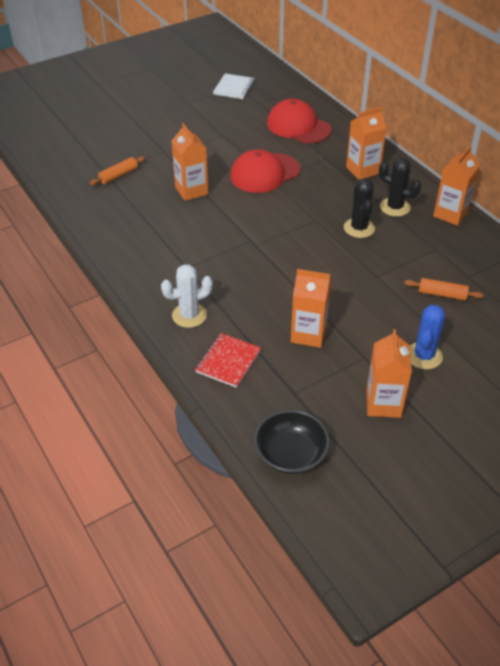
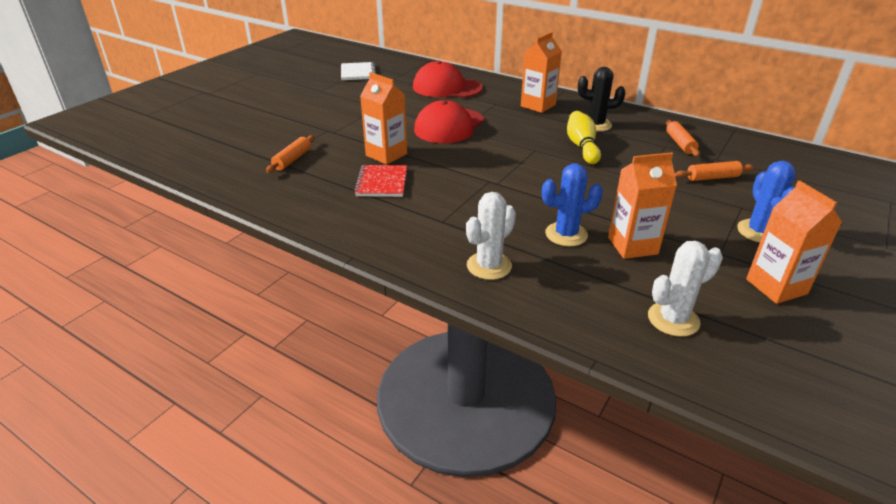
camera: 25 degrees left, 10 degrees down
red notebook [195,333,261,388] -> red notebook moved to [354,165,407,197]
black bowl [254,410,330,474] -> none
black cactus [344,178,375,238] -> yellow bowling pin [567,111,601,164]
orange carton [433,146,480,226] -> none
none -> blue cactus [542,163,603,246]
none -> white cactus [648,241,723,337]
none -> orange rolling pin [666,120,700,157]

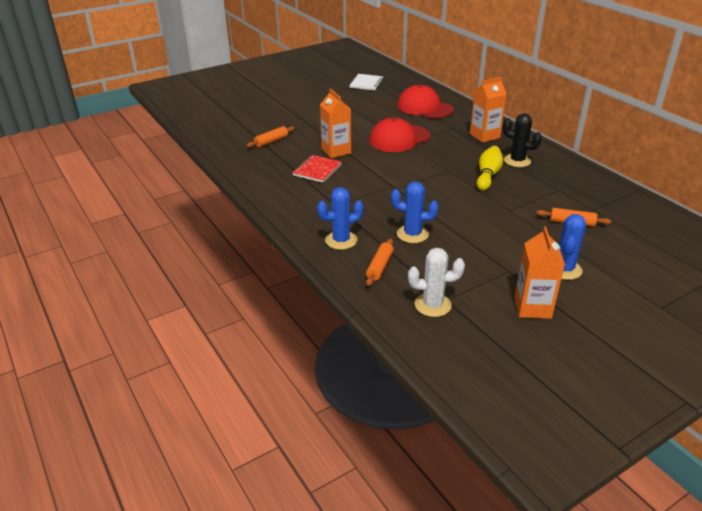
camera: 25 degrees right, 0 degrees up
white cactus [466,192,516,280] -> blue cactus [317,187,364,250]
orange carton [608,152,677,259] -> none
orange rolling pin [666,120,700,157] -> orange rolling pin moved to [366,239,394,286]

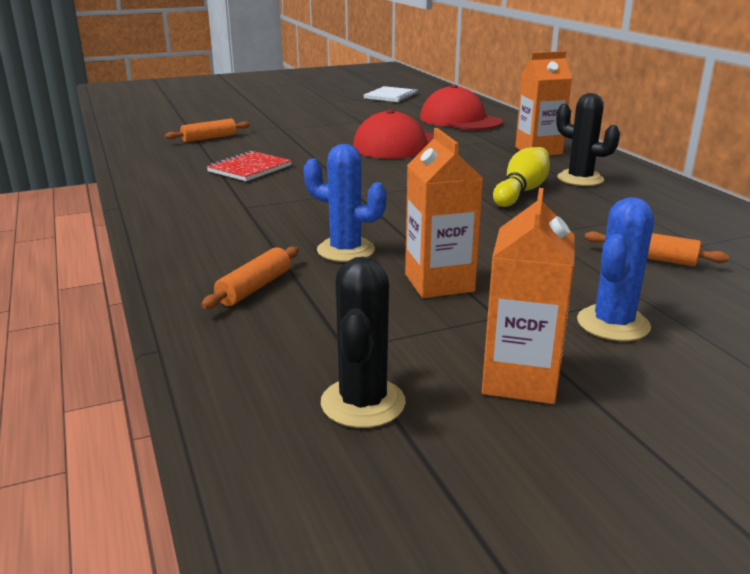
camera: 10 degrees right, 10 degrees down
blue cactus [317,187,364,250] -> none
orange carton [320,88,351,158] -> orange carton moved to [405,128,484,298]
white cactus [408,248,465,317] -> none
none -> black cactus [321,257,406,428]

